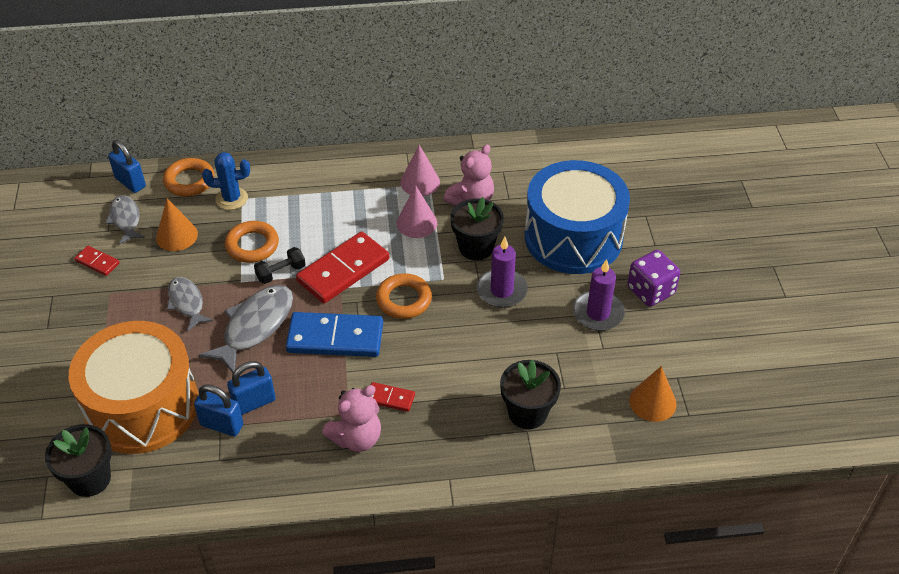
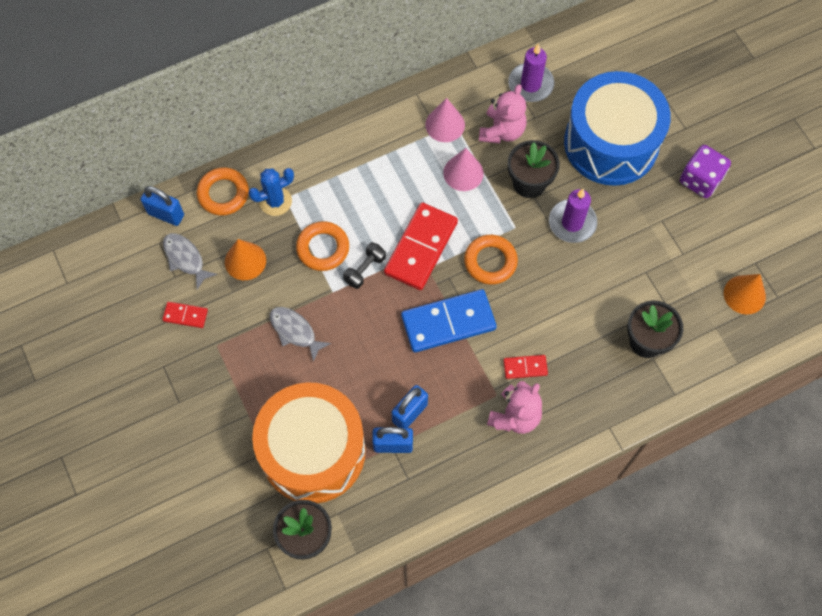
camera: 20 degrees left, 20 degrees up
grey fish [199,285,293,373] -> none
purple candle [573,259,625,331] -> purple candle moved to [508,44,554,102]

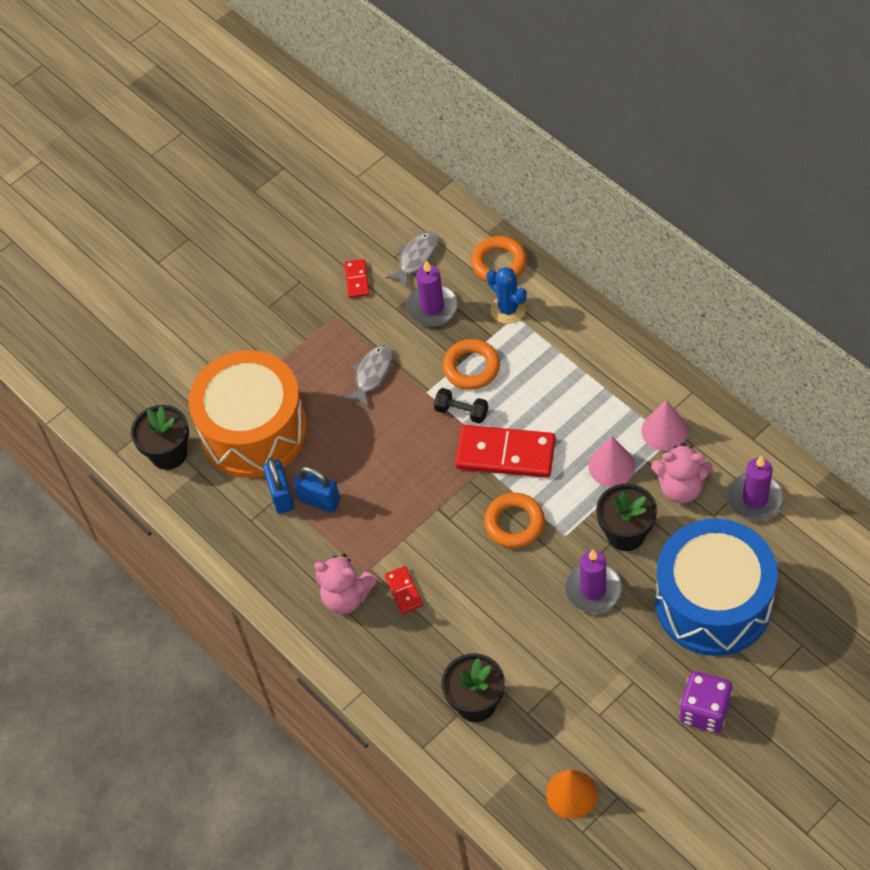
camera: 80 degrees right, 10 degrees down
blue padlock [141,186,184,226] -> none
orange cone [225,239,266,280] -> purple candle [406,260,458,326]
blue domino [401,289,497,353] -> none

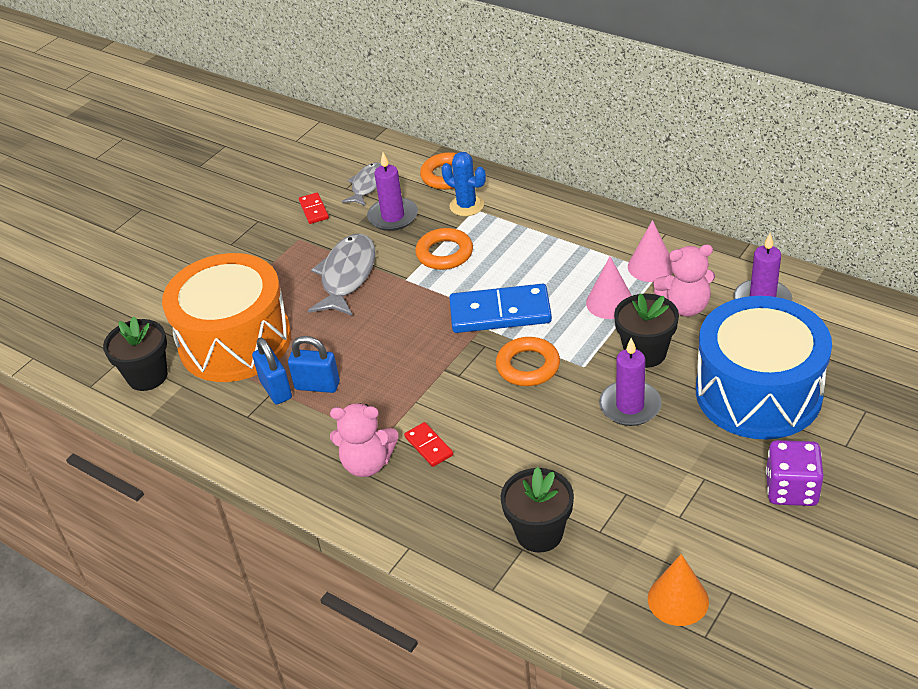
camera: 15 degrees left, 15 degrees down
grey fish [344,345,393,408] -> grey fish [308,233,375,316], size x1.60
black dumbbell [434,388,488,424] -> none
red domino [455,425,556,478] -> blue domino [449,284,552,333]

